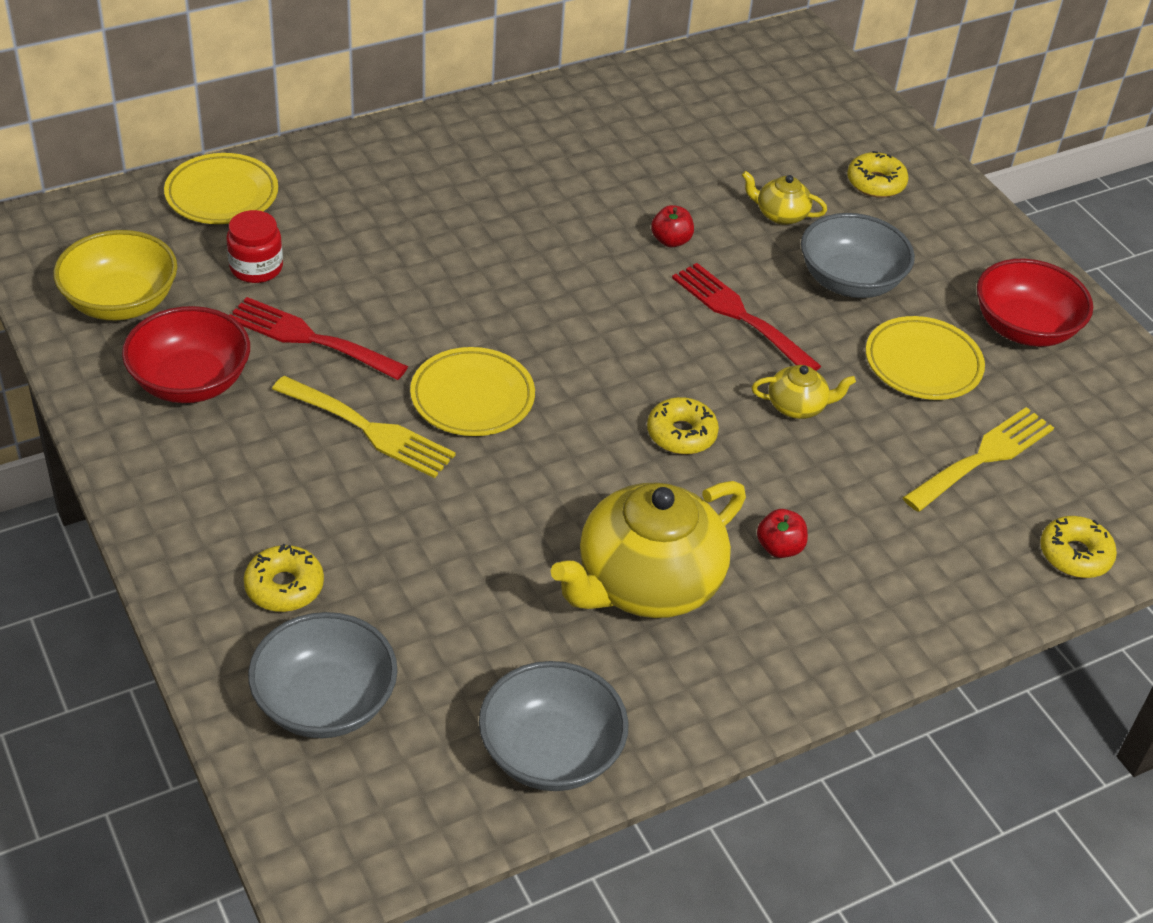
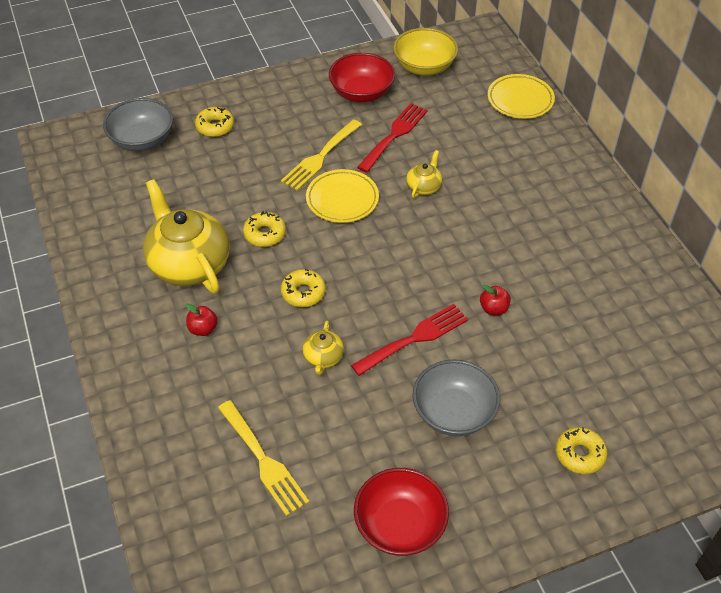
camera: 100 degrees right, 5 degrees up
red jar [227,210,283,283] -> none
grey bowl [479,661,628,791] -> none
yellow teapot [742,171,827,225] -> yellow teapot moved to [406,150,442,198]
yellow plate [866,316,985,400] -> none
yellow donut [1040,516,1117,578] -> yellow donut moved to [243,211,286,247]

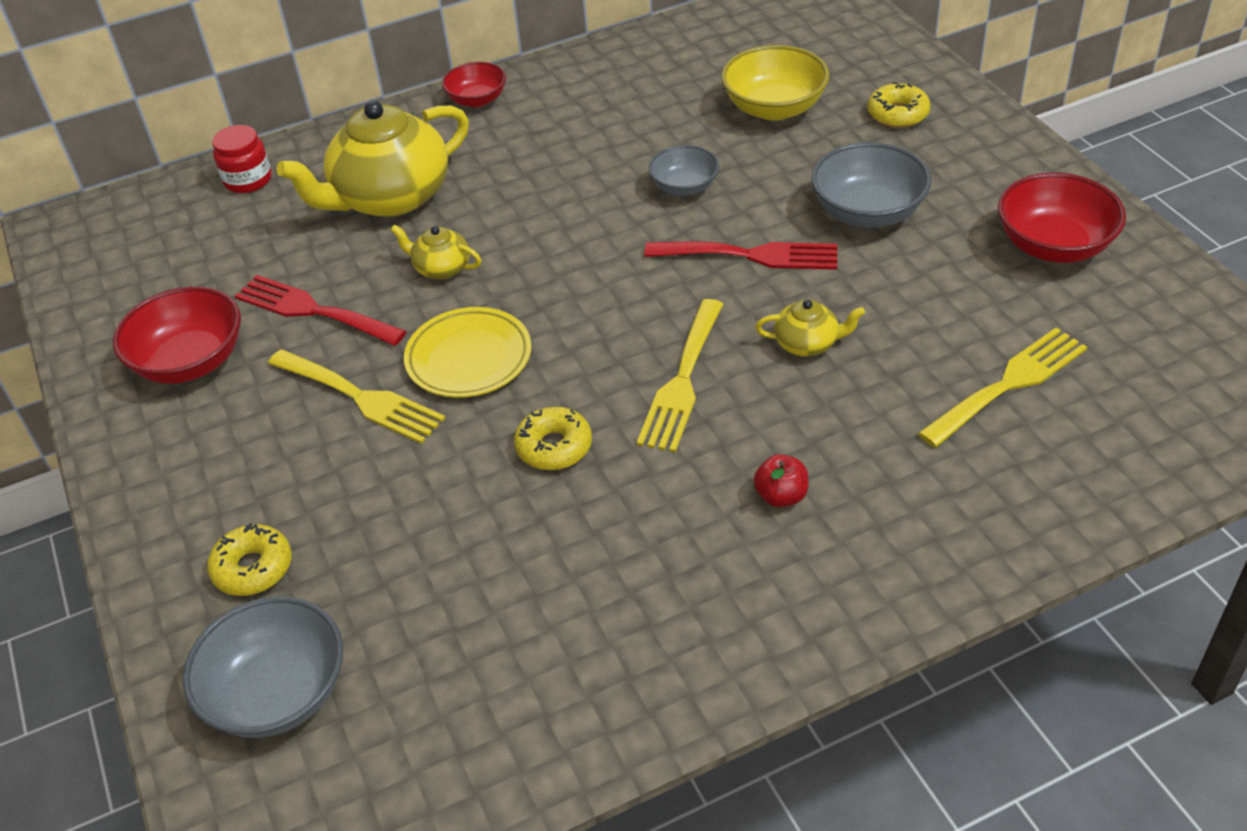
camera: 90 degrees left, 5 degrees down
yellow teapot [143,179,230,294] -> yellow teapot moved to [276,100,469,217]
yellow donut [281,269,326,307] -> yellow fork [637,299,723,452]
red fork [351,304,468,376] -> red fork turned 135 degrees clockwise [645,242,838,270]
yellow bowl [393,28,458,76] -> yellow bowl moved to [721,45,829,121]
red apple [480,285,511,315] -> grey bowl [648,145,719,196]
yellow plate [488,74,555,119] -> red jar [212,125,272,193]
none -> red bowl [442,62,506,107]

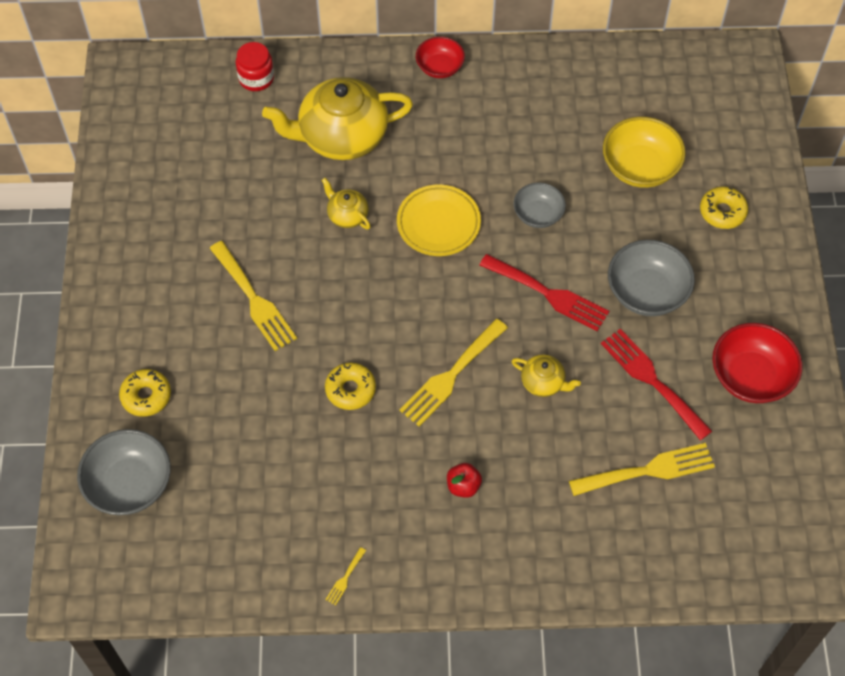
camera: 20 degrees right, 15 degrees up
red bowl [113,286,241,384] -> none
red fork [235,275,407,346] -> red fork moved to [601,329,712,440]
yellow plate [404,307,531,398] -> yellow plate moved to [397,185,481,256]
none -> yellow fork [326,547,366,605]

